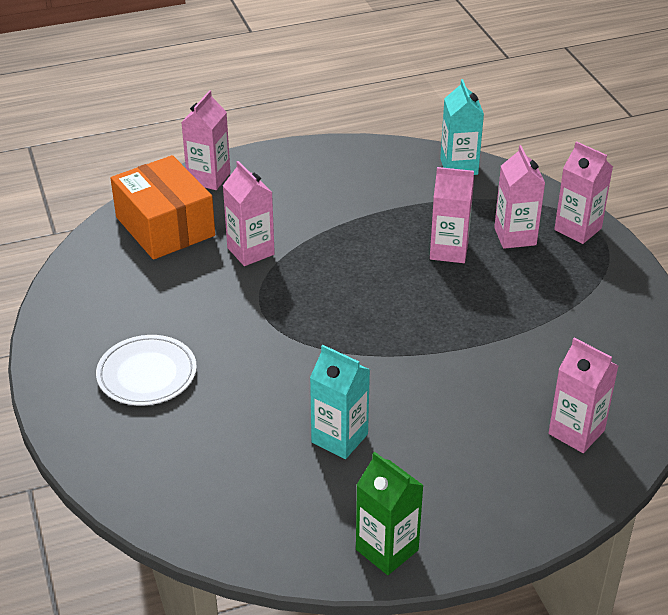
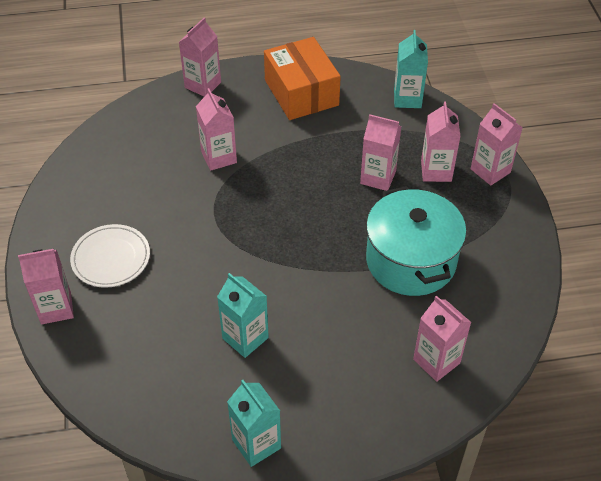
camera: 10 degrees right, 10 degrees up
orange box [111,155,215,260] -> orange box moved to [264,37,341,120]
green carton [356,452,424,575] -> turquoise carton [227,380,281,467]
none -> pink carton [18,249,74,325]
none -> turquoise pot [366,186,466,296]

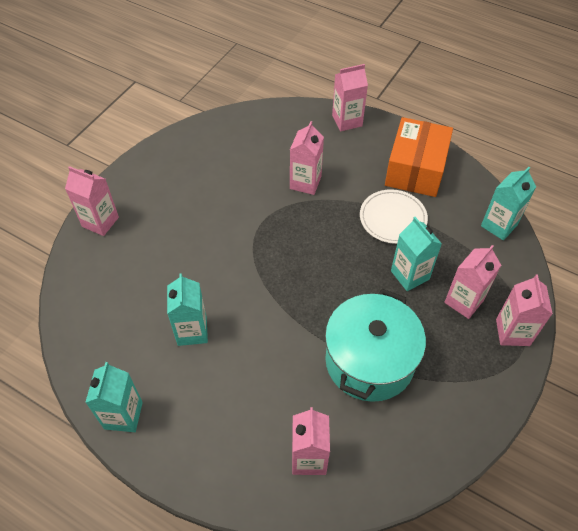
camera: 40 degrees right, 5 degrees up
white plate [70,224,150,288] -> white plate moved to [360,189,428,244]
pink carton [360,114,402,191] -> turquoise carton [391,217,442,291]

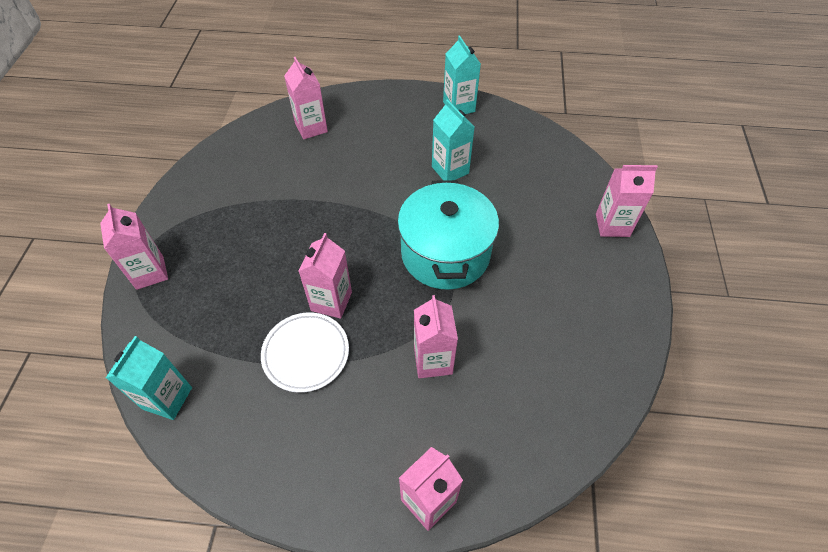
camera: 155 degrees right, 0 degrees up
turquoise pot [325,289,426,402] -> turquoise pot moved to [397,180,499,290]
orange box [385,117,453,197] -> none
turquoise carton [391,217,442,291] -> none
pink carton [444,245,501,319] -> pink carton moved to [299,233,352,319]

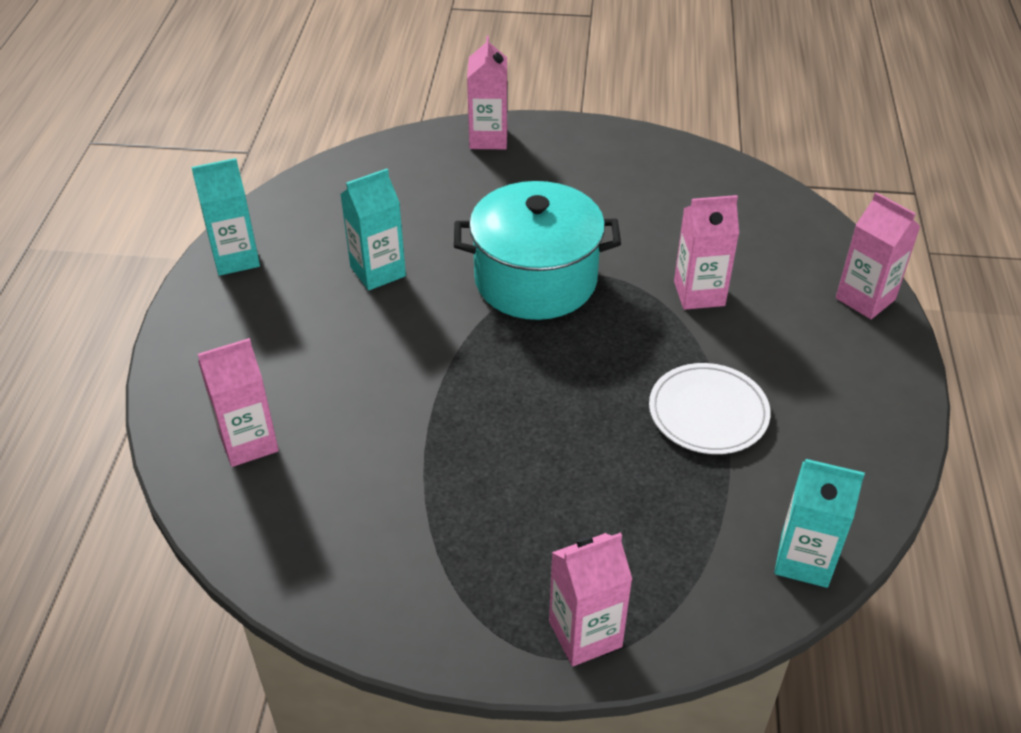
camera: 90 degrees left, 10 degrees down
pink carton [299,233,352,319] -> none

